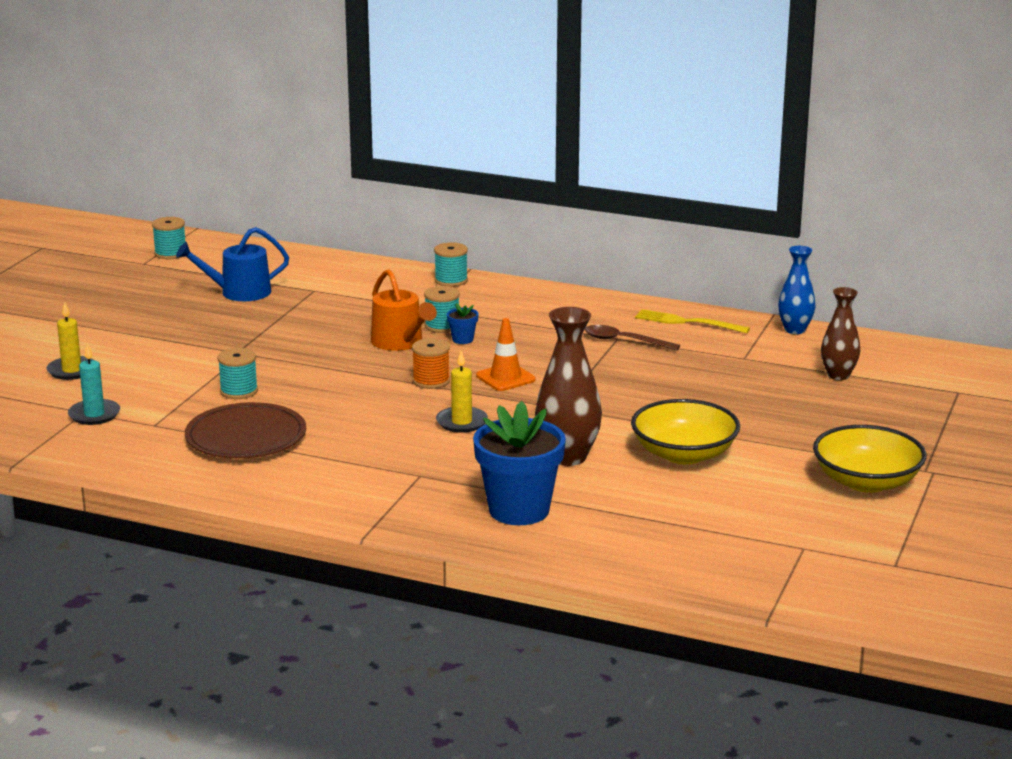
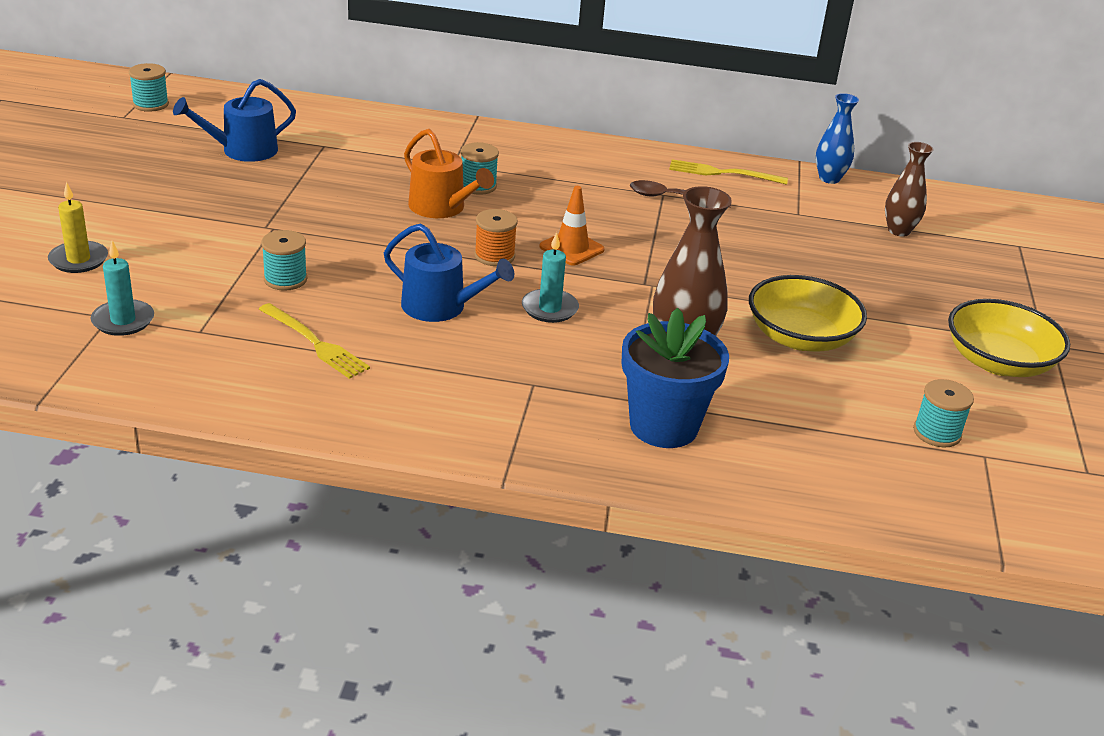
camera: 15 degrees left, 10 degrees up
brown plate [185,402,306,459] -> yellow fork [258,303,370,379]
turquoise spool [434,242,468,287] -> turquoise spool moved to [913,379,974,447]
yellow candle [436,351,488,433] -> turquoise candle [522,232,579,323]
blue flower pot [447,303,479,344] -> none
none -> blue watering can [384,223,514,322]

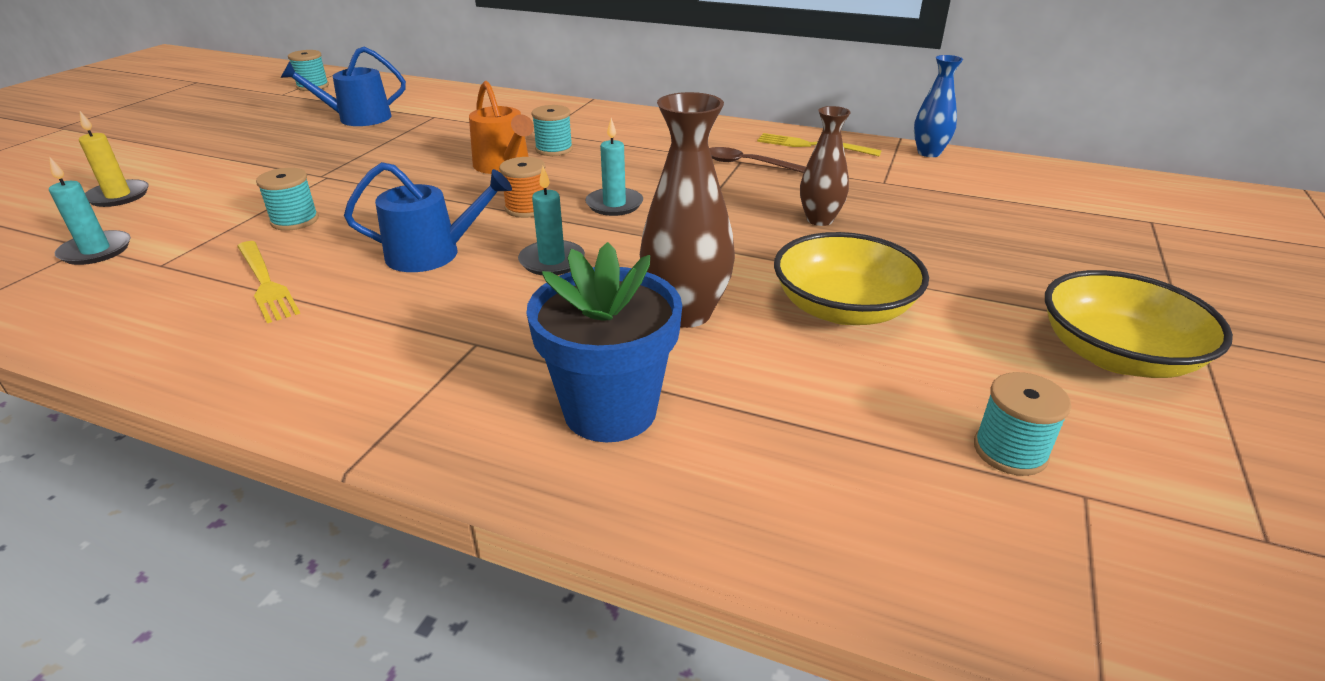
camera: 15 degrees right, 0 degrees up
blue watering can [384,223,514,322] -> blue watering can turned 45 degrees counterclockwise [344,162,512,272]
orange traffic cone [539,186,605,265] -> turquoise candle [585,118,643,216]
brown vase [885,142,934,237] -> brown vase moved to [800,106,851,226]

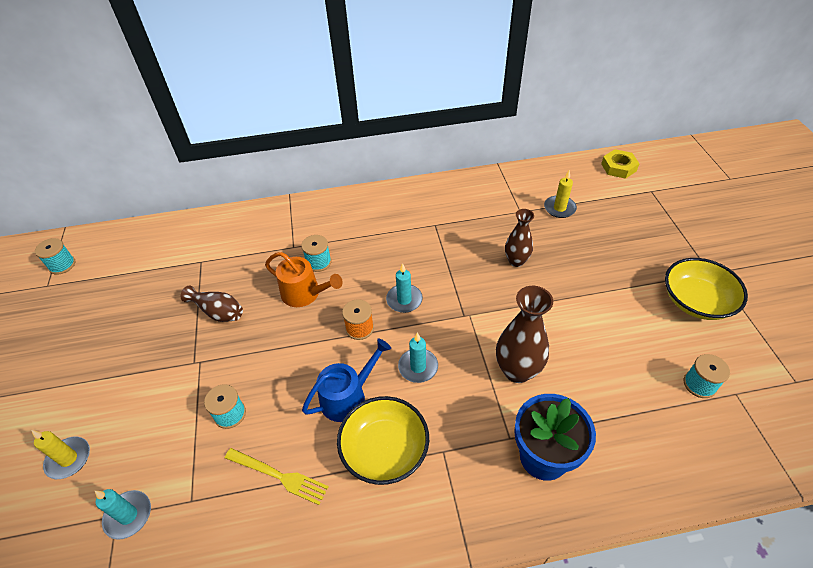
camera: 30 degrees left, 15 degrees up
blue watering can [281,47,406,126] -> none
brown spoon [709,147,806,173] -> none
yellow fork [757,133,882,156] -> none
yellow bowl [774,232,929,325] -> yellow bowl moved to [337,396,429,485]
blue vase [914,55,963,157] -> none
none -> brown vase [181,286,243,322]
none -> yellow candle [544,170,577,218]
none -> yellow nut [601,149,640,179]

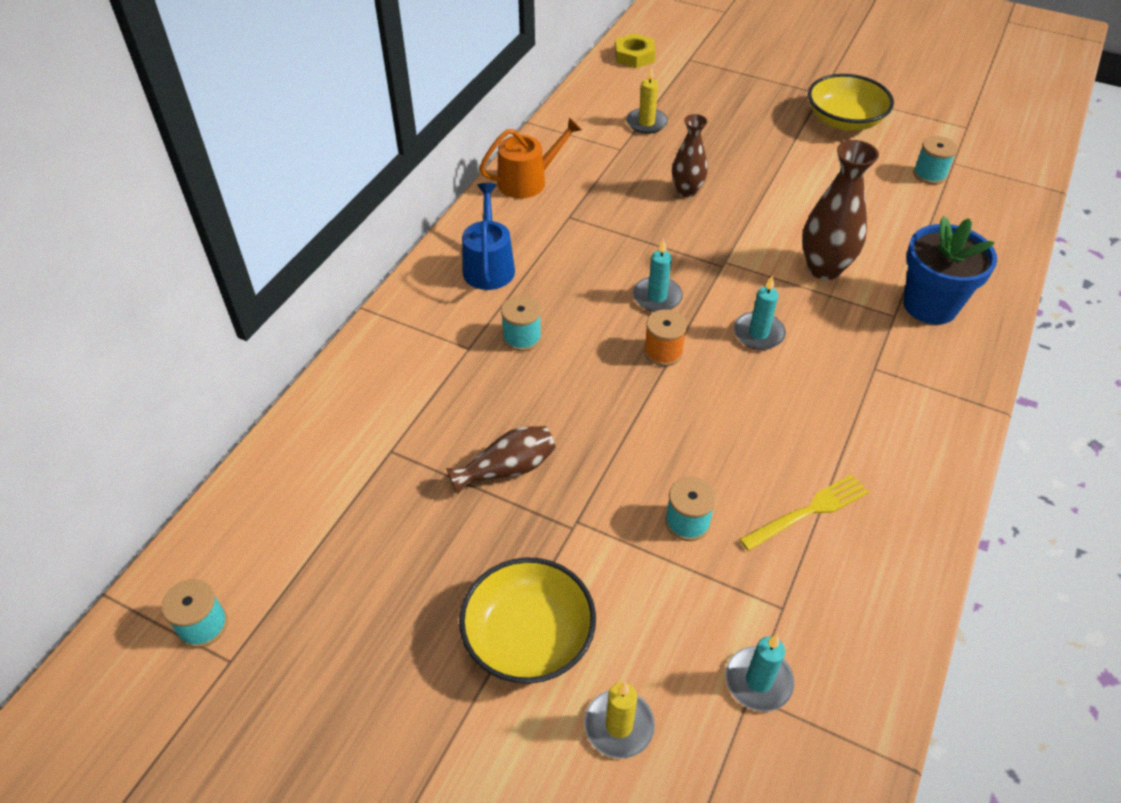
camera: 55 degrees left, 0 degrees up
orange watering can [265,252,343,307] -> orange watering can moved to [479,117,582,199]
blue watering can [302,339,391,422] -> blue watering can moved to [462,183,515,290]
yellow bowl [337,396,429,485] -> yellow bowl moved to [459,557,596,684]

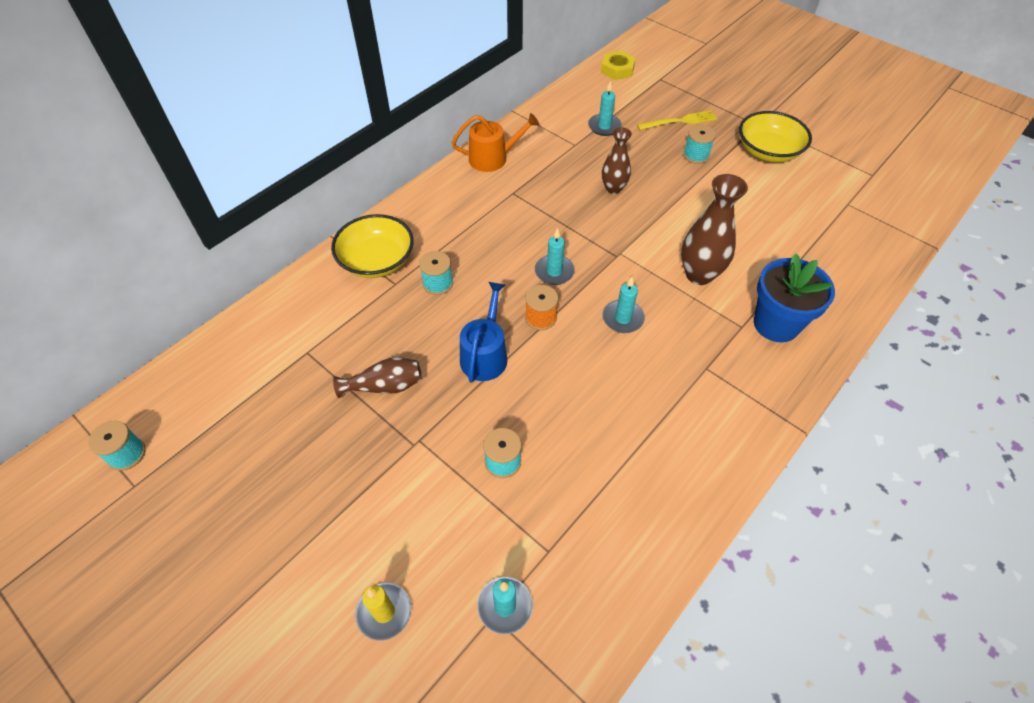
camera: 15 degrees right, 5 degrees up
yellow bowl [459,557,596,684] -> yellow bowl moved to [331,214,414,278]
blue watering can [462,183,515,290] -> blue watering can moved to [460,282,507,383]
yellow candle [626,66,668,134] -> turquoise candle [588,81,622,136]
yellow fork [739,474,869,551] -> yellow fork moved to [637,110,717,130]
turquoise spool [913,136,957,185] -> turquoise spool moved to [683,125,716,164]

